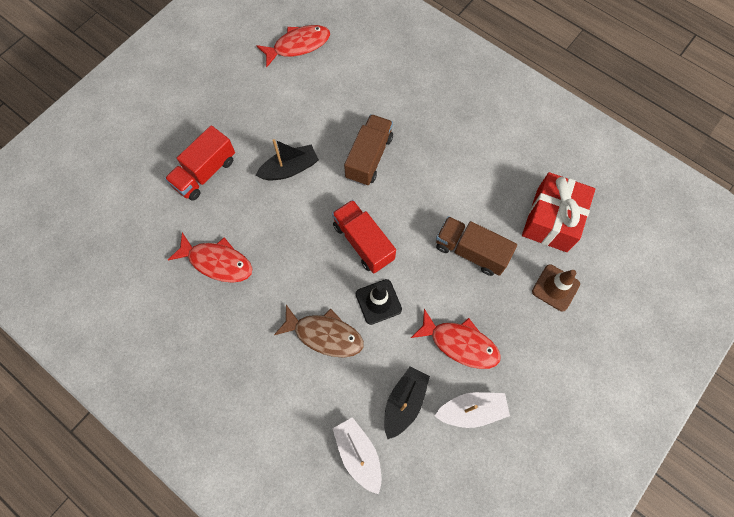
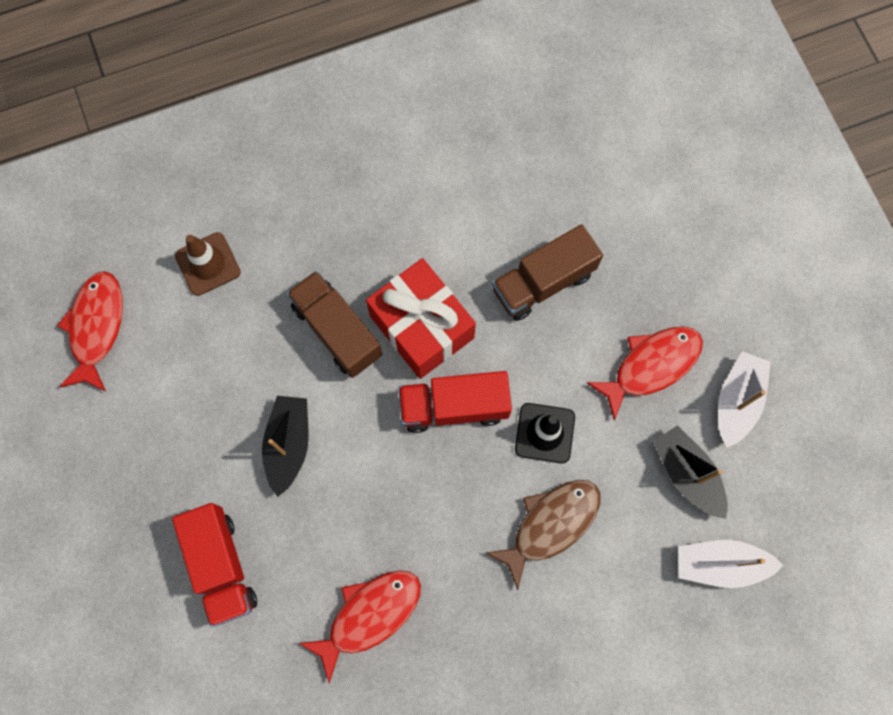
camera: 60 degrees left, 5 degrees up
red gift [522,172,595,252] -> red gift moved to [366,258,476,379]
brown traffic cone [532,264,580,312] -> brown traffic cone moved to [175,232,241,296]

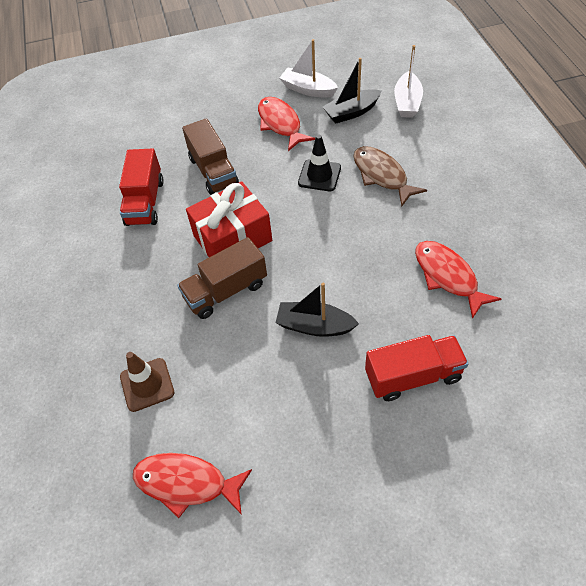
camera: 80 degrees left, 20 degrees down
red truck [398,371,512,433] -> red truck moved to [119,148,164,226]

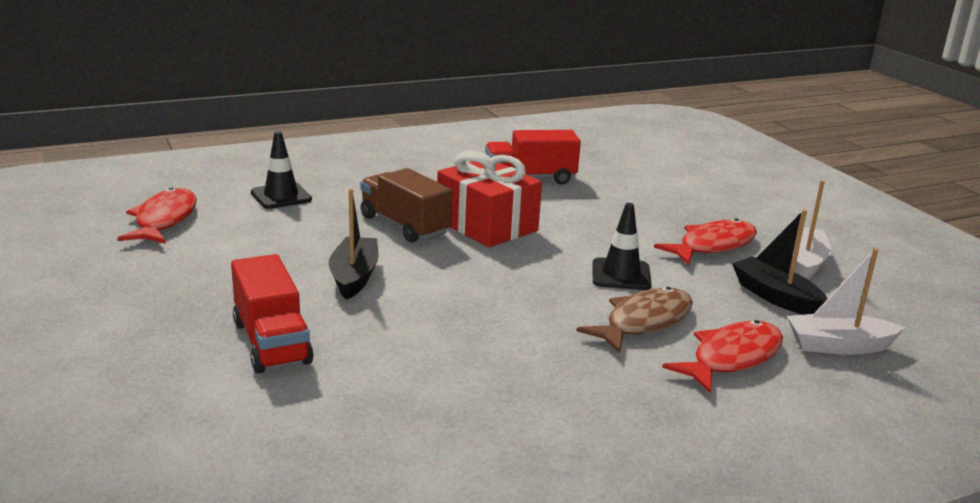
camera: 75 degrees right, 30 degrees down
brown traffic cone [120,352,174,412] -> black traffic cone [251,131,312,209]
brown truck [182,118,239,195] -> none
red fish [415,241,501,319] -> red fish moved to [662,320,783,394]

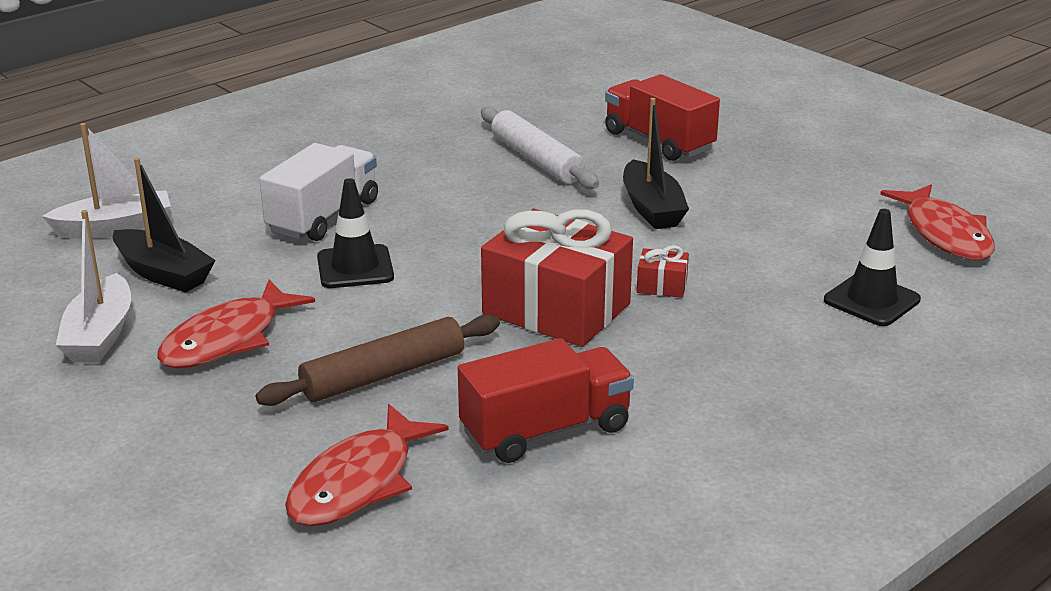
camera: 165 degrees right, 5 degrees up
brown truck [360,168,452,242] -> red gift [637,245,689,298]
brown fish [577,287,693,353] -> white truck [259,143,378,241]
red fish [662,320,783,394] -> red fish moved to [285,404,449,526]
none -> brown rolling pin [256,314,500,406]
none -> white rolling pin [481,107,599,189]

